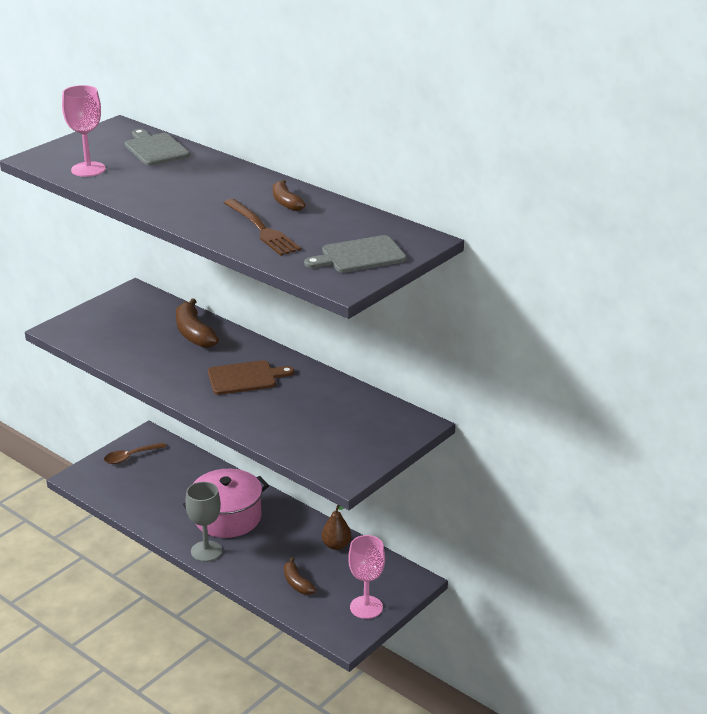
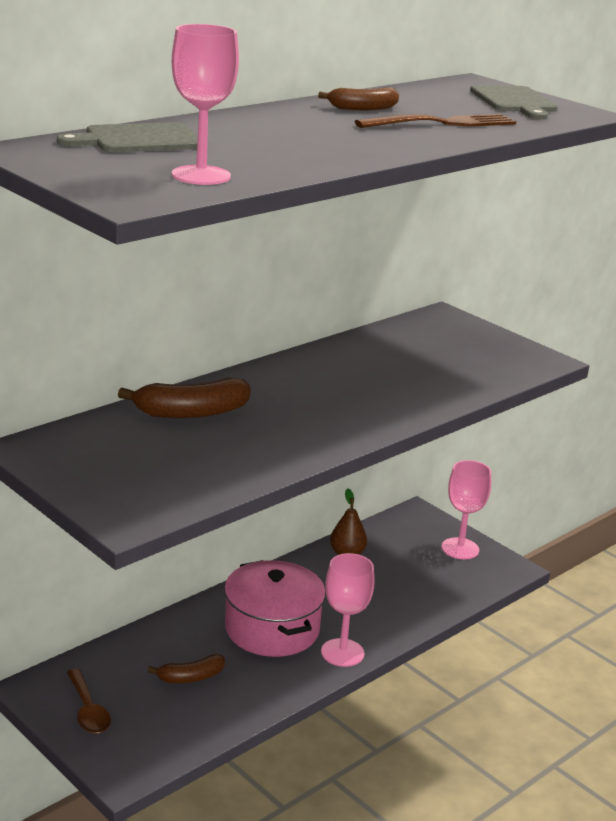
camera: 85 degrees left, 5 degrees down
grey goblet [185,482,222,562] -> pink goblet [321,553,375,667]
brown cutting board [208,360,294,395] -> none
brown banana [284,557,316,595] -> brown banana moved to [148,654,225,683]

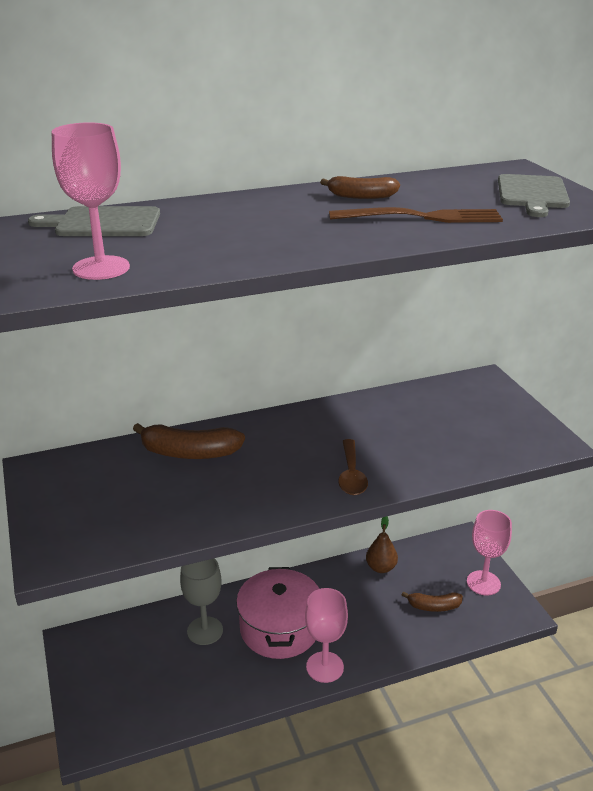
camera: 25 degrees right, 5 degrees up
brown spoon [67,668,111,734] -> brown spoon moved to [338,439,368,495]
brown banana [148,654,225,683] -> brown banana moved to [402,591,463,612]
none -> grey goblet [180,558,223,645]

